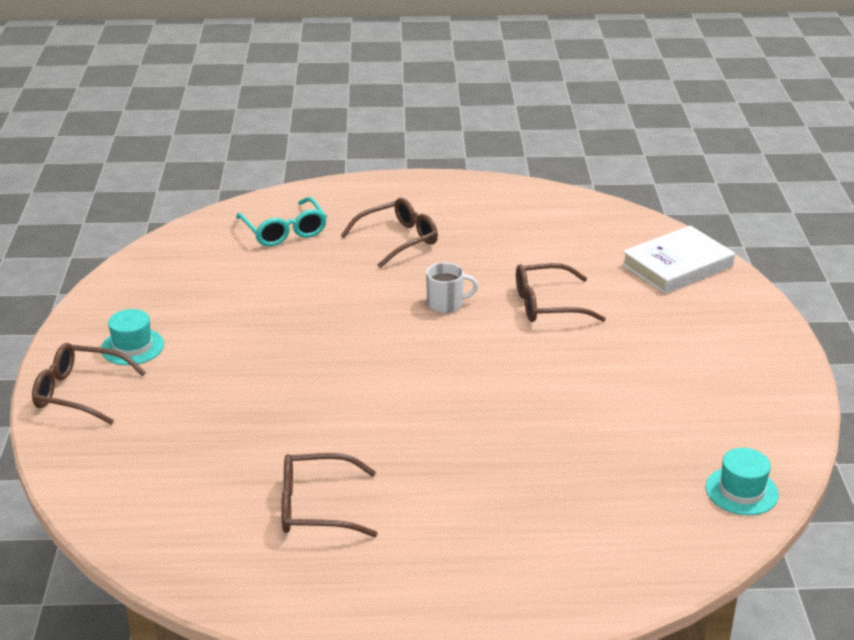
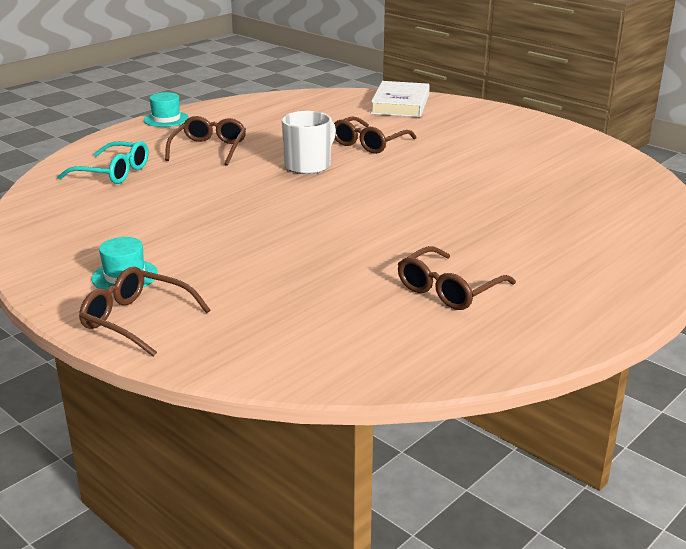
camera: 45 degrees left, 5 degrees down
brown glasses [32,343,146,425] -> brown glasses turned 60 degrees clockwise [79,267,210,357]
white mug [426,262,478,313] -> white mug [282,111,336,174], size x1.53
turquoise hat [706,448,779,515] -> turquoise hat moved to [144,92,189,127]

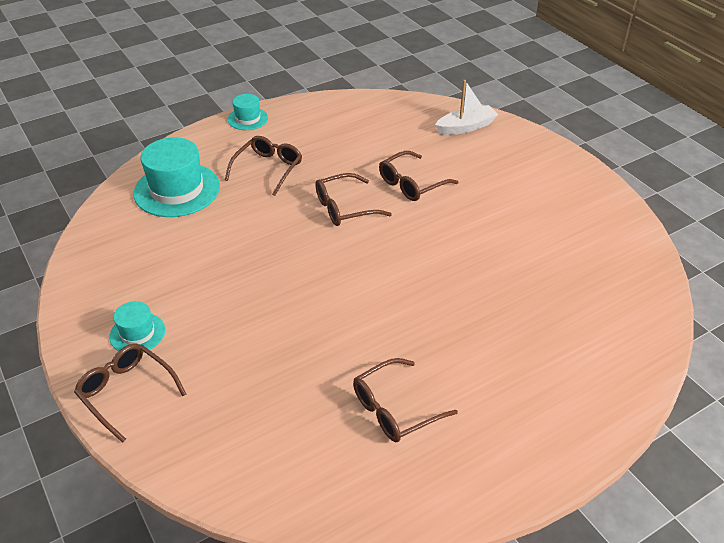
camera: 15 degrees right, 15 degrees up
turquoise glasses [57,141,149,184] -> turquoise hat [133,137,220,217]
white mug [282,111,336,174] -> brown glasses [315,173,392,226]
white book [371,81,430,117] -> white boat [435,80,498,135]

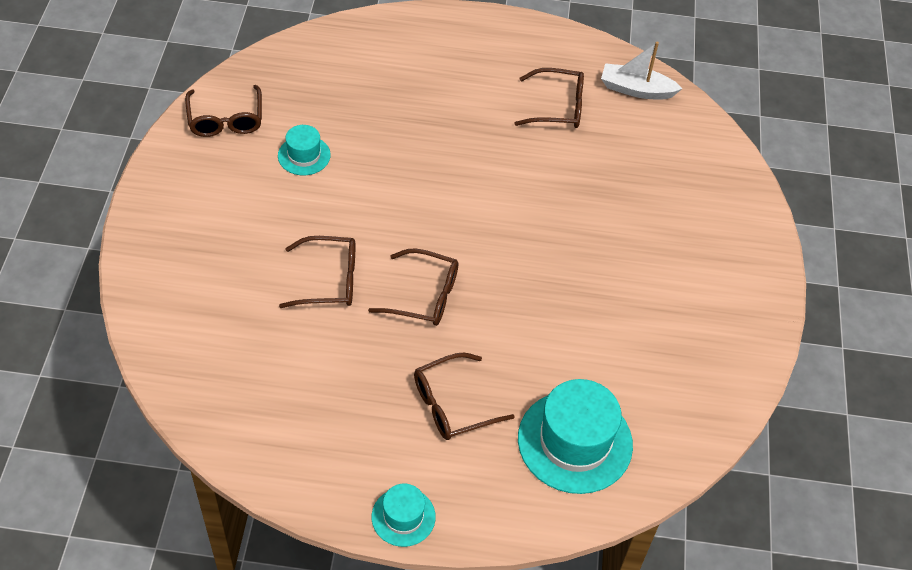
camera: 145 degrees left, 10 degrees up
brown glasses [74,344,186,443] -> brown glasses moved to [185,85,262,137]
turquoise hat [109,301,165,353] -> turquoise hat moved to [278,125,331,175]
white boat [435,80,498,135] -> white boat moved to [601,42,683,99]

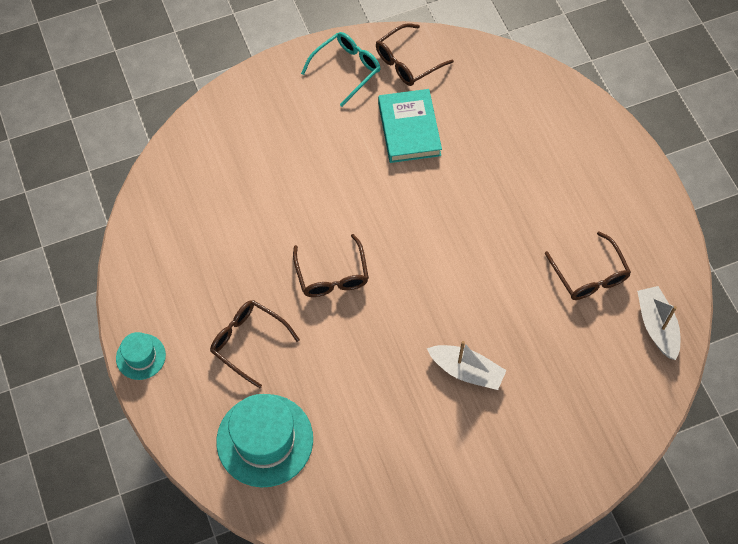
camera: 65 degrees right, 10 degrees up
turquoise hat [278,125,331,175] -> turquoise book [378,89,442,163]
brown glasses [279,236,355,308] -> none
none -> turquoise glasses [301,32,380,107]
none -> white boat [427,341,507,390]

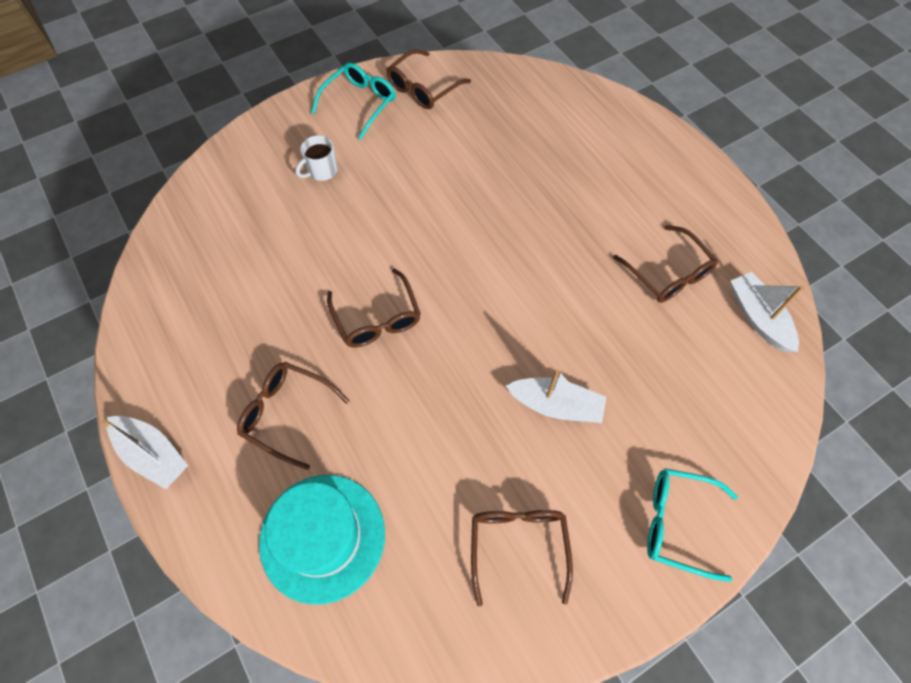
camera: 10 degrees left, 0 degrees up
turquoise hat [116,332,166,380] -> white boat [102,416,188,489]
turquoise book [378,89,442,163] -> none
none -> white mug [296,135,338,181]
none -> brown glasses [471,510,573,607]
none -> turquoise glasses [647,468,738,582]

